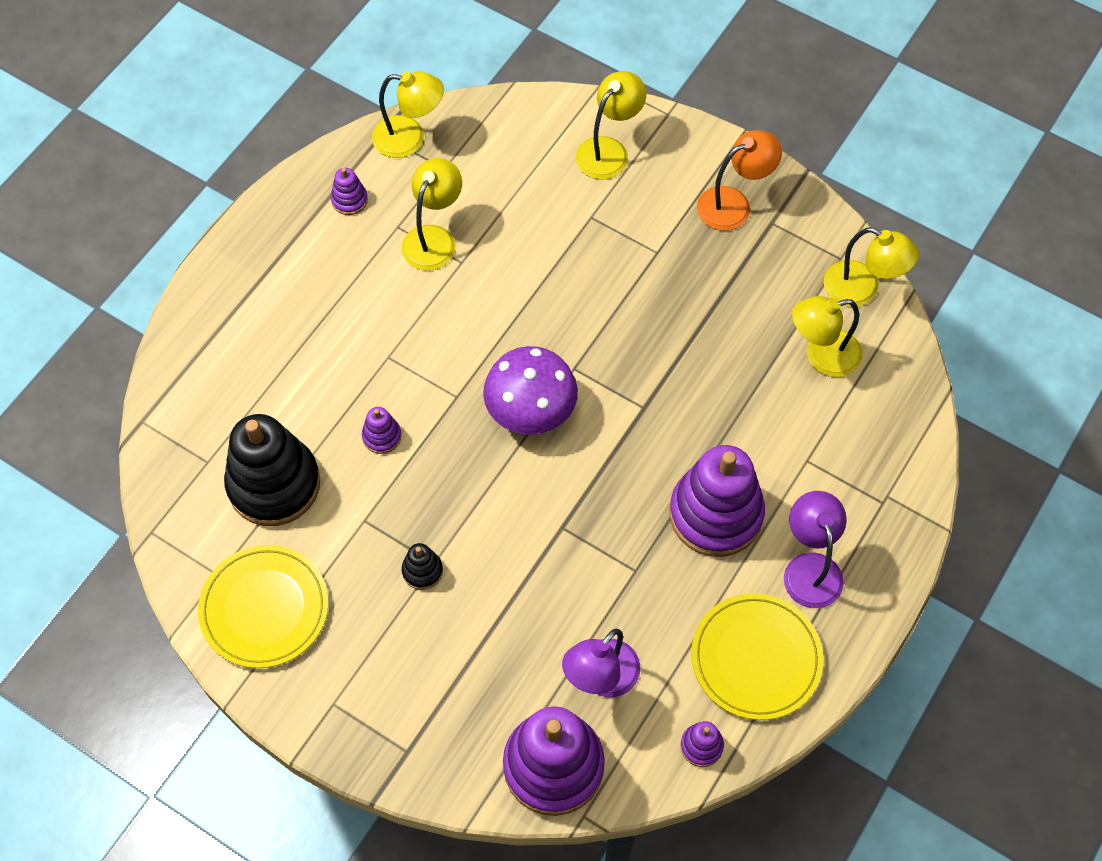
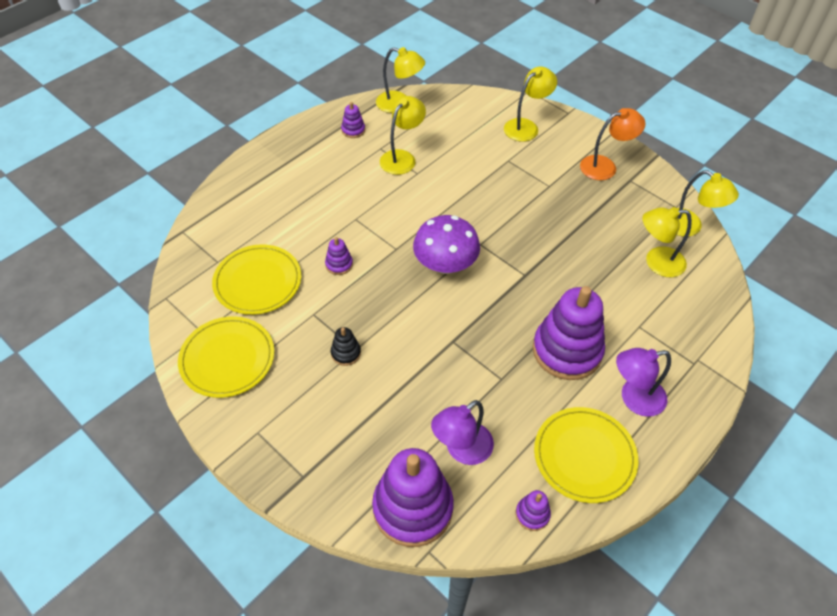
camera: 10 degrees right, 10 degrees down
black stacking toy [224,414,320,526] -> yellow plate [212,244,301,315]
purple lamp [784,491,847,608] -> purple lamp turned 105 degrees counterclockwise [616,348,671,417]

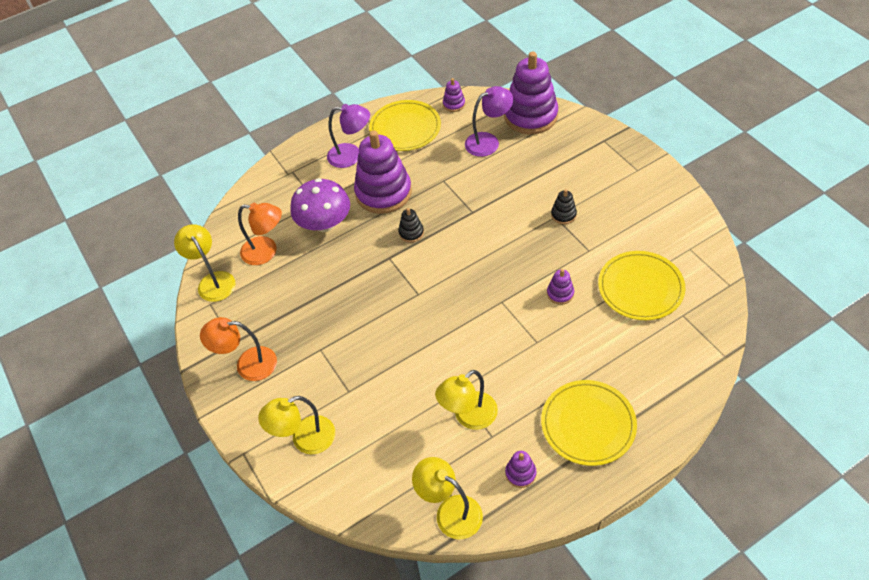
camera: 160 degrees left, 0 degrees up
yellow plate [178,316,274,398] -> yellow plate moved to [541,380,637,466]
purple mushroom [413,215,480,274] -> purple mushroom moved to [290,178,350,232]
yellow lamp [643,207,692,277] -> orange lamp [238,203,282,265]
none -> black stacking toy [398,208,424,243]

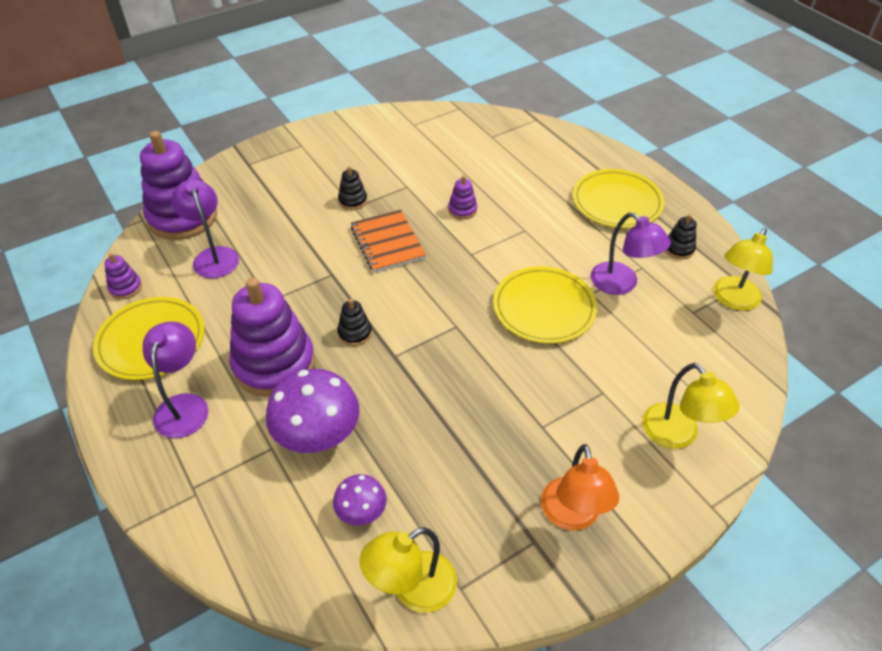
camera: 95 degrees left, 5 degrees down
orange lamp [238,203,282,265] -> purple mushroom [333,474,387,526]
yellow lamp [435,370,498,430] -> purple lamp [591,212,671,295]
purple stacking toy [505,451,537,488] -> black stacking toy [665,214,696,259]
yellow plate [598,251,685,320] -> yellow plate moved to [493,266,597,344]
none -> orange notebook [351,210,426,273]

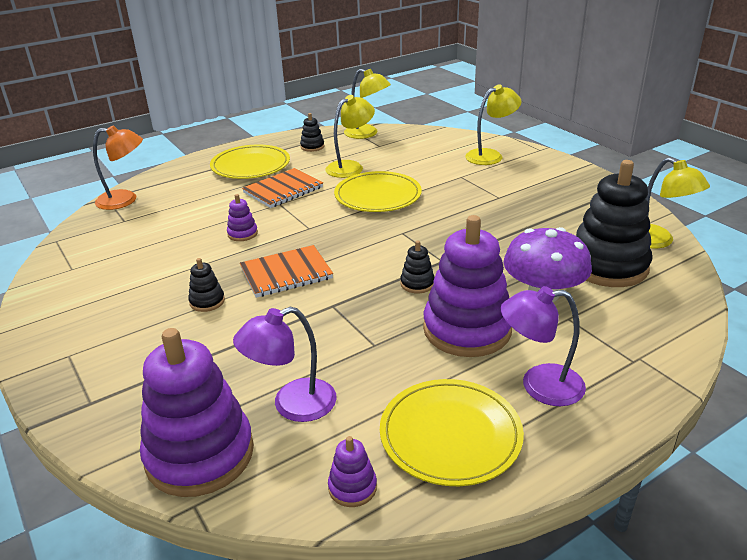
camera: 90 degrees left, 15 degrees down
purple mushroom [333,474,387,526] -> black stacking toy [576,160,652,287]
orange lamp [541,444,619,531] -> orange lamp moved to [93,125,143,210]
purple lamp [591,212,671,295] -> yellow lamp [325,95,375,178]
none -> orange notebook [242,168,323,208]

